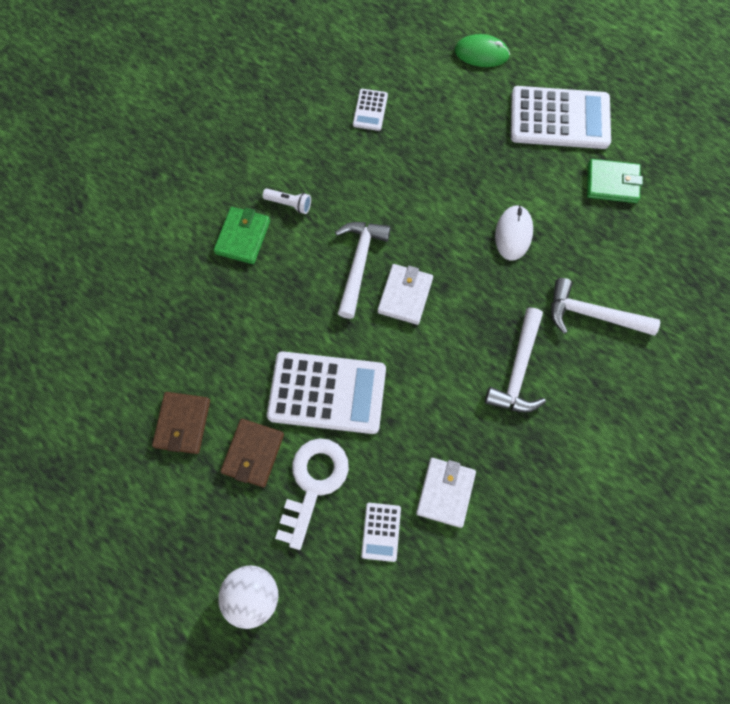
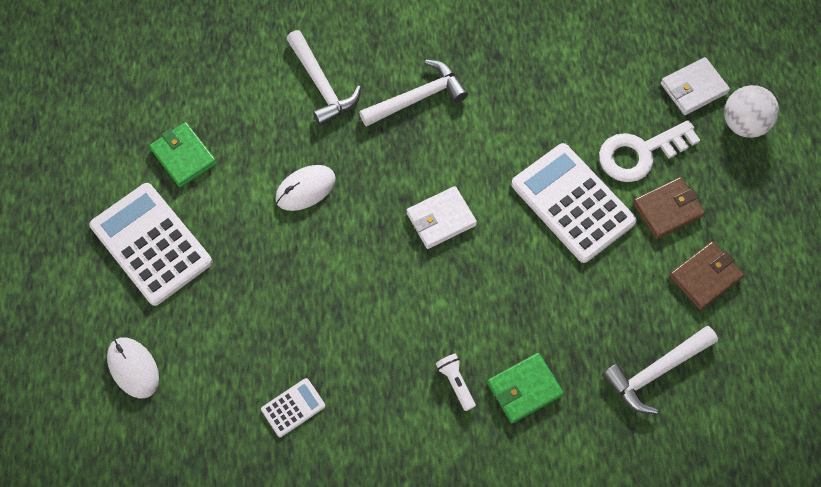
camera: 135 degrees left, 5 degrees down
white hammer [335,222,391,319] -> white hammer moved to [603,326,718,414]
white calculator [361,503,401,562] -> none
white wallet [416,458,476,528] -> white wallet moved to [661,57,730,115]
green mouse [454,34,510,67] -> white mouse [107,337,159,398]

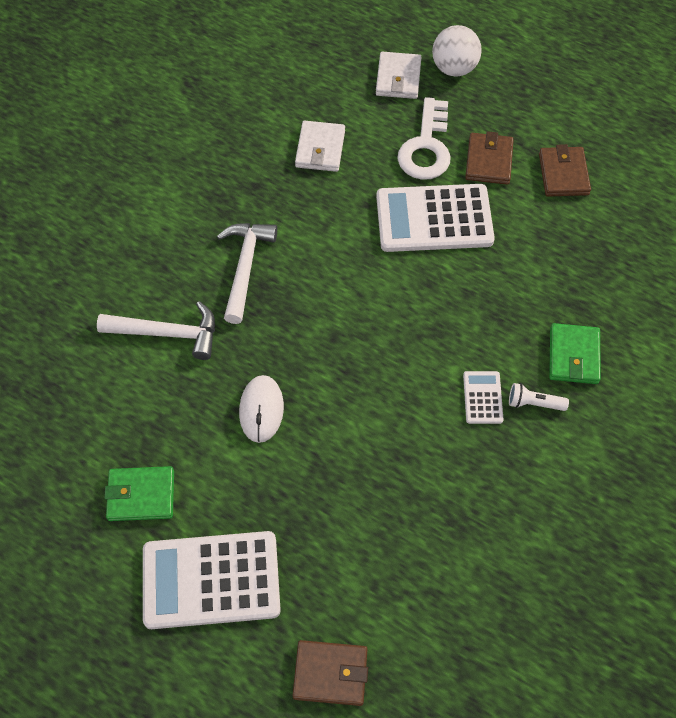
camera: 55 degrees left, 5 degrees down
white mouse [107,337,159,398] -> brown wallet [292,640,368,706]
white calculator [261,378,326,437] -> white calculator moved to [463,371,504,424]
white wallet [407,186,477,249] -> white wallet moved to [295,120,345,172]
white hammer [603,326,718,414] -> none

